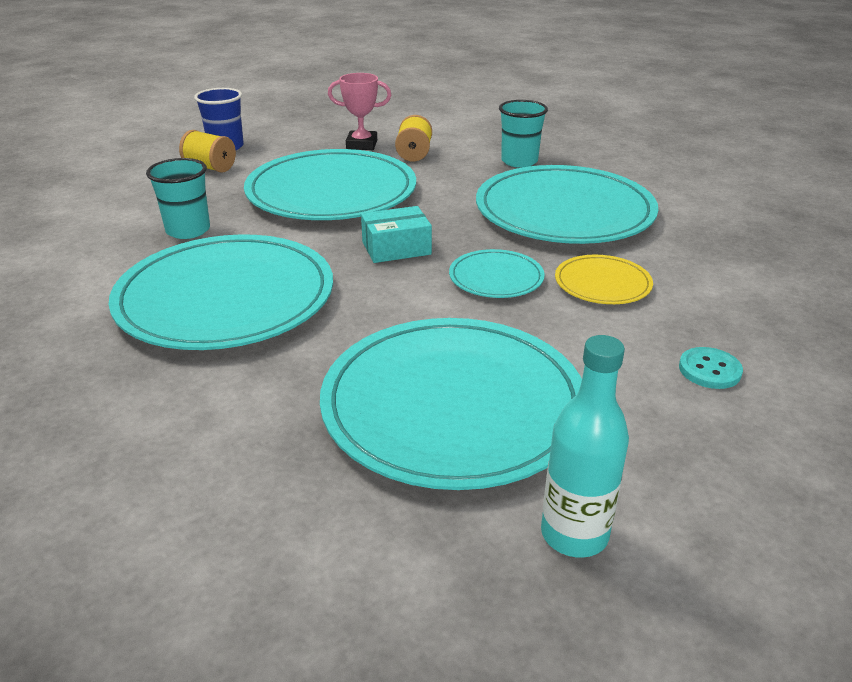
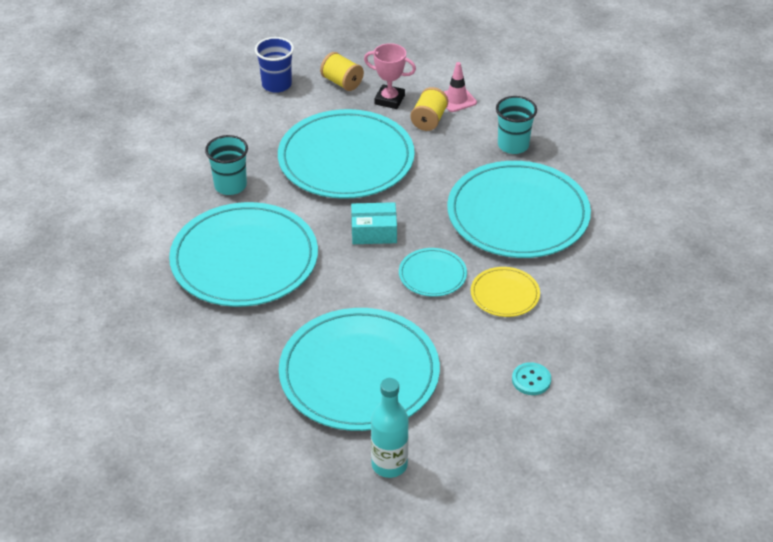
camera: 15 degrees right, 10 degrees up
yellow spool [179,130,236,173] -> yellow spool moved to [320,52,364,91]
none -> pink traffic cone [444,62,477,112]

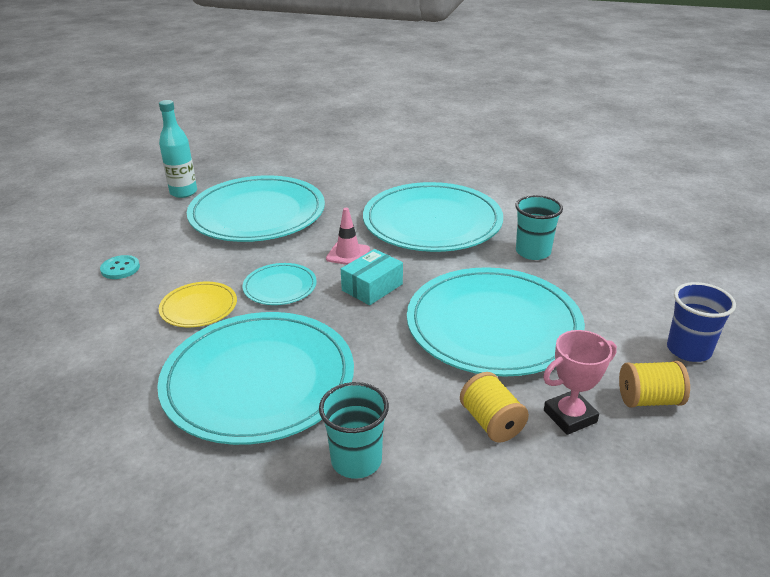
camera: 135 degrees right, 10 degrees down
pink traffic cone [444,62,477,112] -> pink traffic cone moved to [326,208,370,265]

